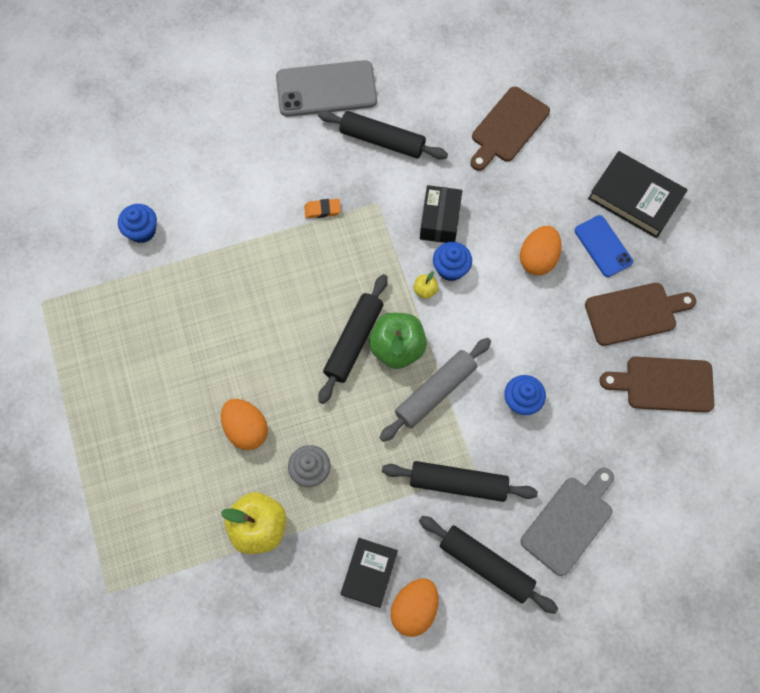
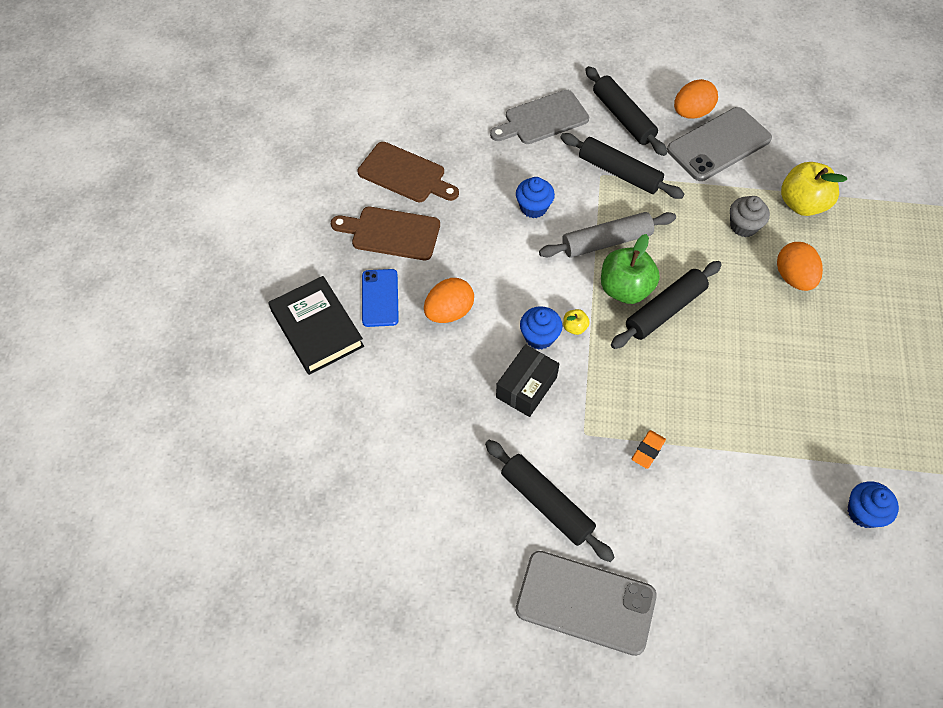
camera: 155 degrees left, 10 degrees down
orange eraser [304,199,341,219] -> orange eraser turned 75 degrees counterclockwise [632,430,666,469]
black book [341,538,398,608] -> grey phone [667,107,772,181]
brown cutting board [470,87,550,171] -> none

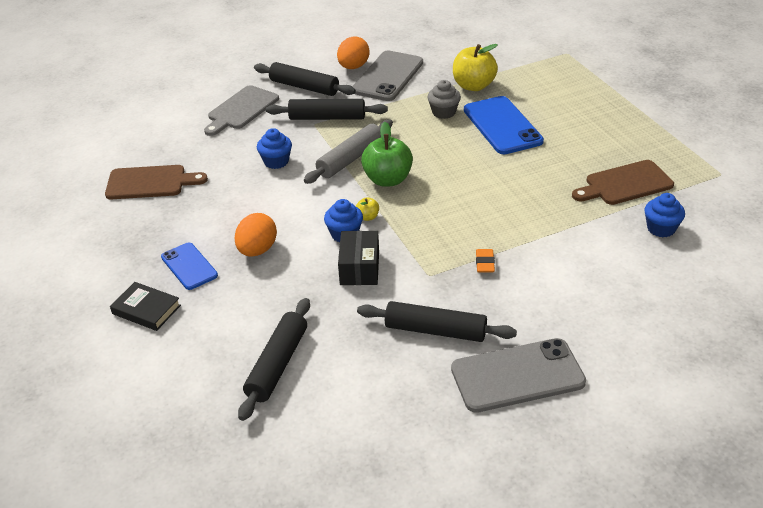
camera: 30 degrees left, 20 degrees down
black book [268,276,364,375] -> black book [110,282,181,331], size x0.64
brown cutting board [331,207,440,260] -> brown cutting board moved to [572,160,674,205]
black rolling pin [611,261,722,349] -> black rolling pin moved to [238,298,310,421]
orange egg [777,242,823,291] -> blue phone [464,96,544,154]

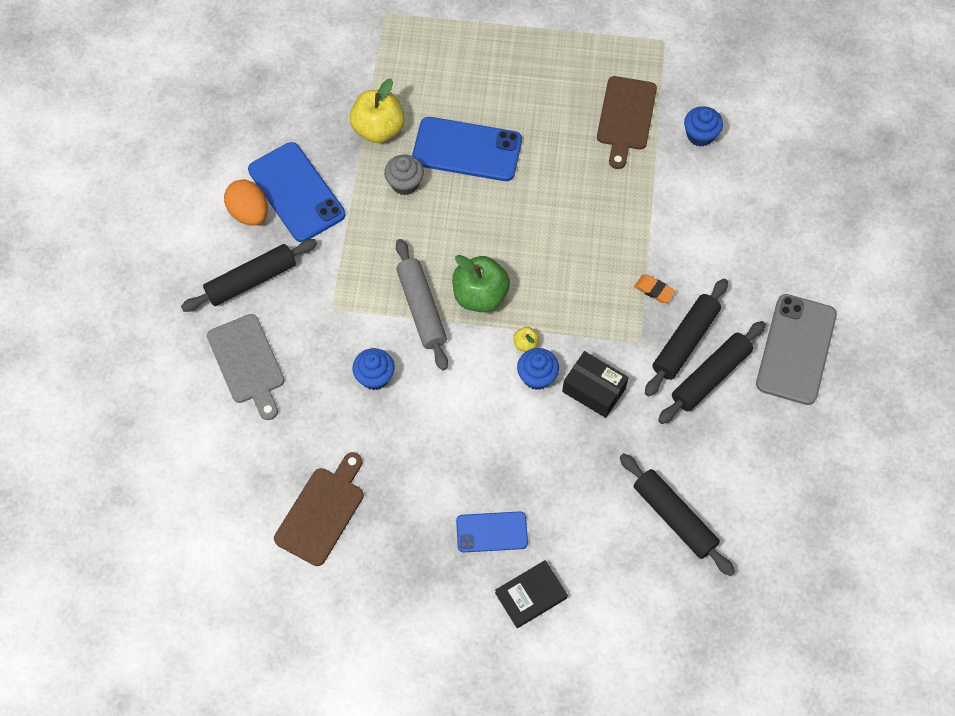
camera: 60 degrees left, 25 degrees up
orange egg [235,213,277,257] -> none
black rolling pin [266,99,388,120] -> black rolling pin moved to [645,278,728,397]
grey phone [352,51,423,101] -> blue phone [248,142,345,242]

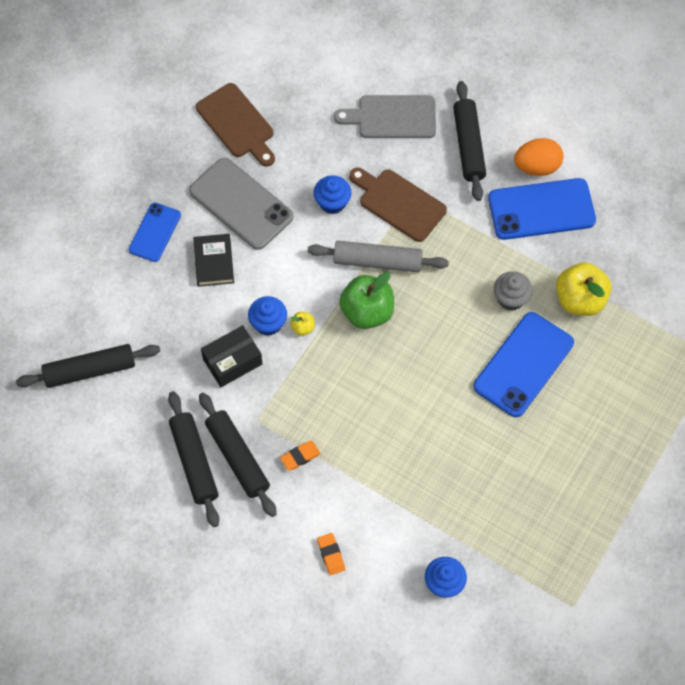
camera: 115 degrees right, 0 degrees up
black book [495,560,568,628] -> black book moved to [193,234,234,287]
brown cutting board [597,76,657,169] -> brown cutting board moved to [349,168,447,242]
grey phone [756,294,837,405] -> grey phone moved to [189,158,294,250]
none -> orange eraser [317,533,345,575]

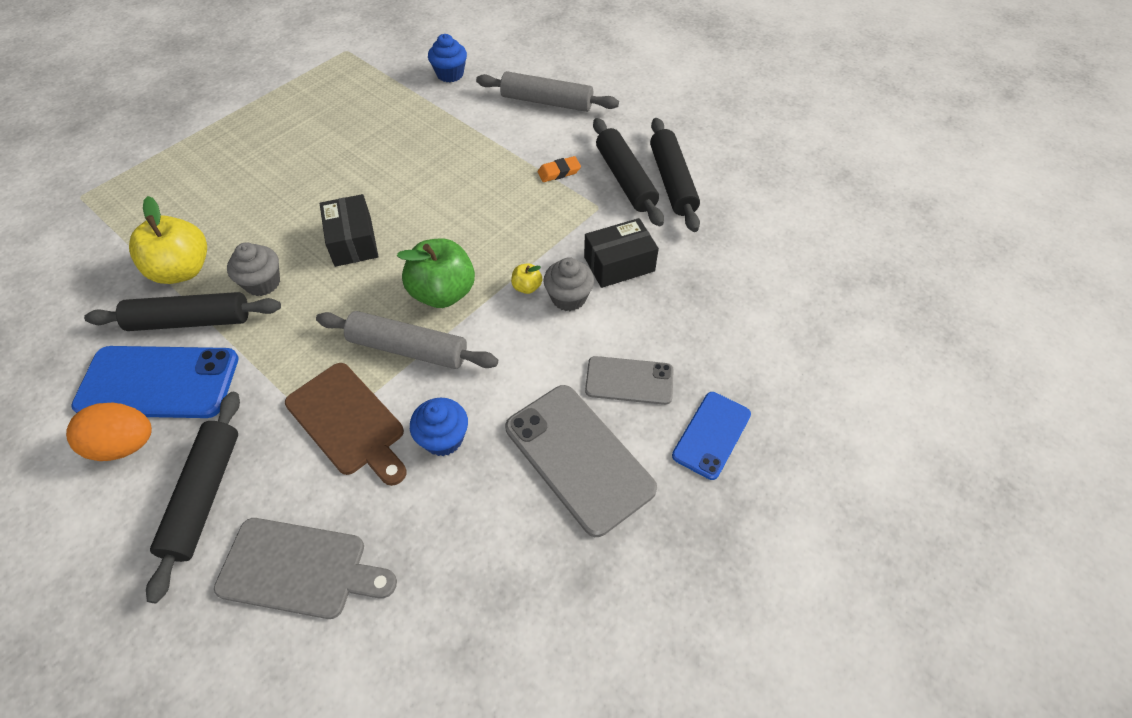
camera: 170 degrees left, 10 degrees down
black rolling pin [16,344,160,388] -> black rolling pin moved to [84,292,281,331]
black book [193,234,234,287] -> grey phone [585,356,674,405]
brown cutting board [196,83,275,167] -> none
blue cupcake [248,296,287,335] -> grey cupcake [544,257,594,311]
orange eraser [317,533,345,575] -> grey rolling pin [476,71,619,112]
blue phone [473,312,574,417] -> none
none -> black box [320,194,378,267]

